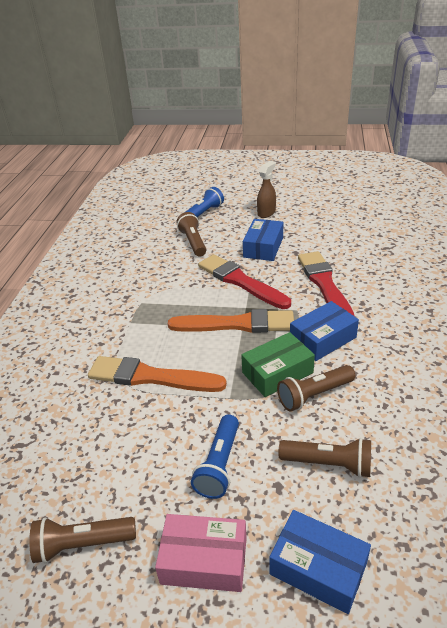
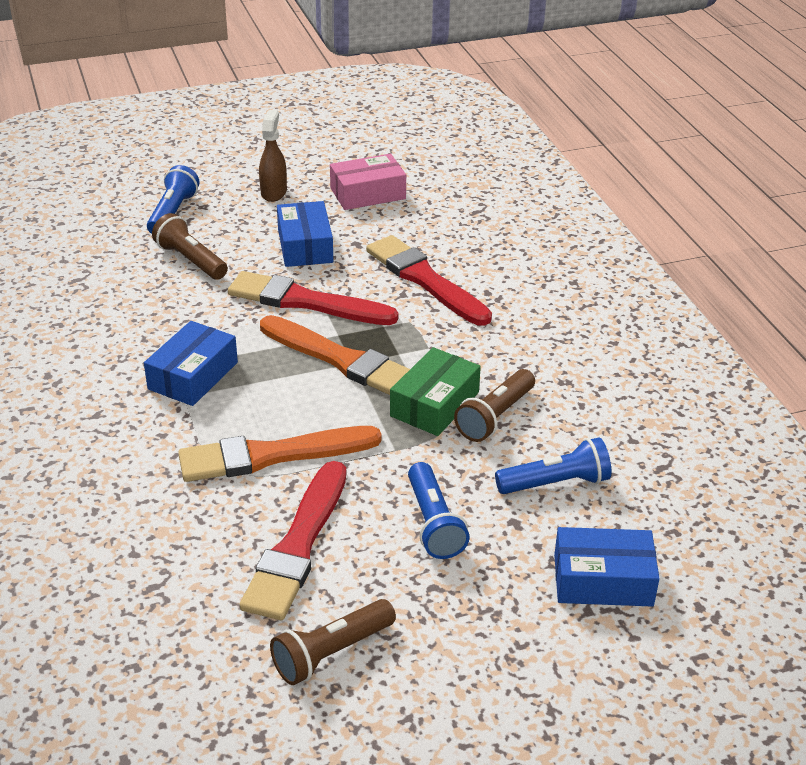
camera: 30 degrees left, 0 degrees up
pink box [155,514,247,592] -> pink box moved to [330,154,406,210]
orange brush [168,309,294,333] -> orange brush turned 60 degrees clockwise [260,315,410,395]
brown flashlight [278,438,371,478] -> blue flashlight [495,437,612,494]
blue box [290,301,359,361] -> blue box moved to [144,321,238,406]
none -> red brush [239,461,346,620]

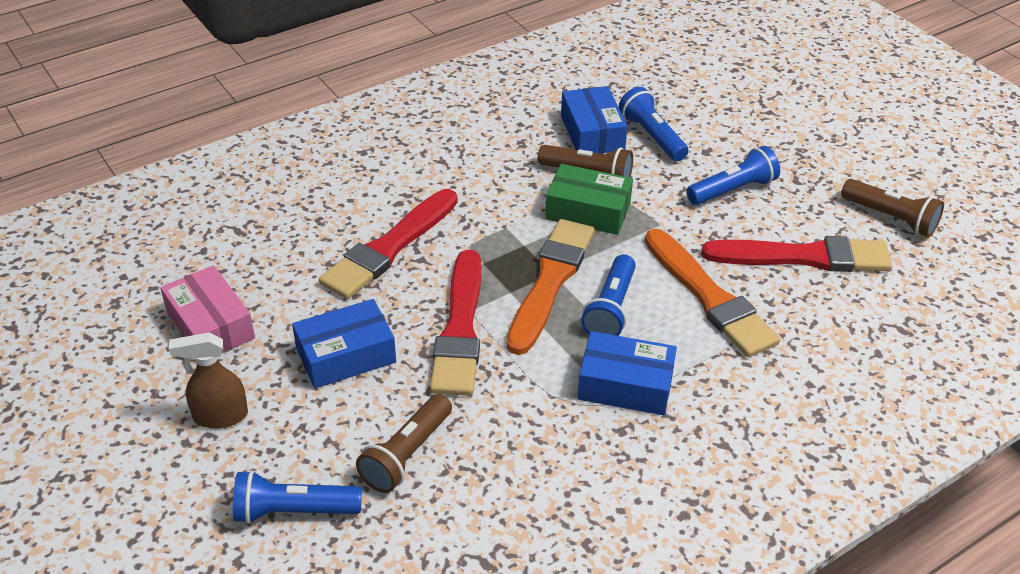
camera: 105 degrees left, 5 degrees up
blue box [554,527,660,607] -> blue box moved to [561,86,628,154]
none -> blue flashlight [581,254,636,336]

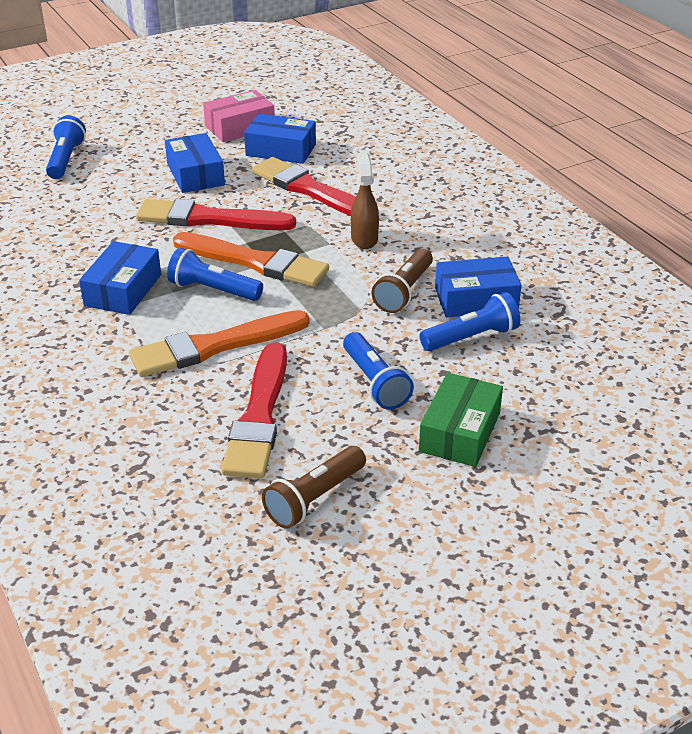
camera: 95 degrees right, 5 degrees down
brown spray bottle [169,332,248,429] -> brown spray bottle moved to [351,153,379,249]
brown flashlight [356,394,452,493] -> none
green box [545,164,633,235] -> green box moved to [419,372,503,467]
none -> blue box [244,114,316,164]

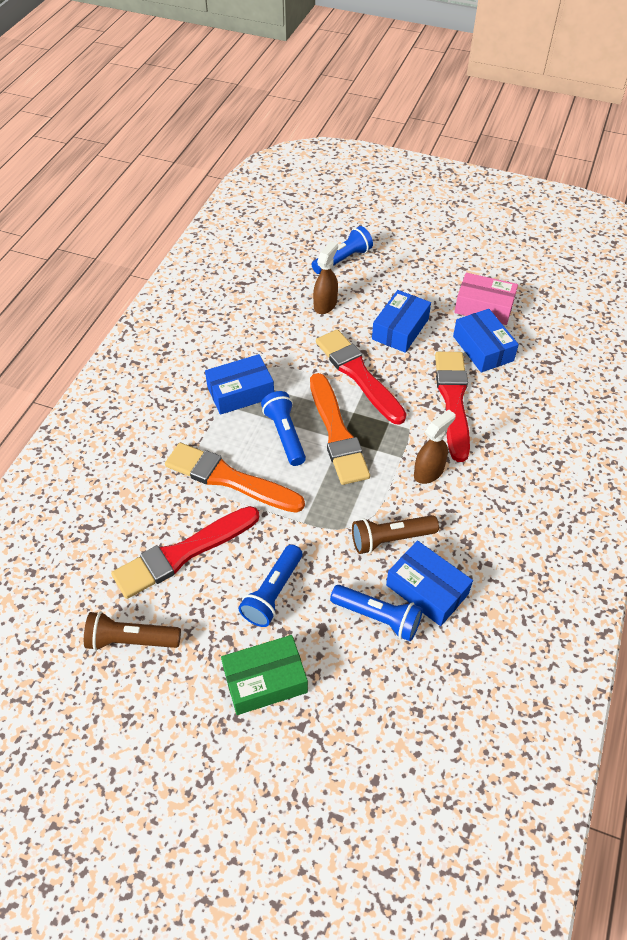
camera: 50 degrees right, 15 degrees up
none -> brown spray bottle [313,241,338,314]

